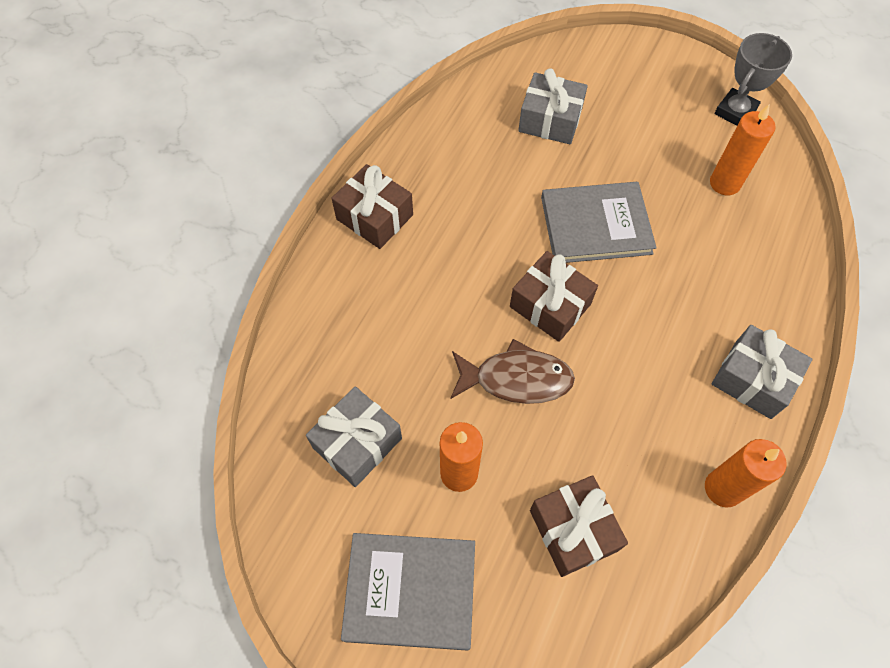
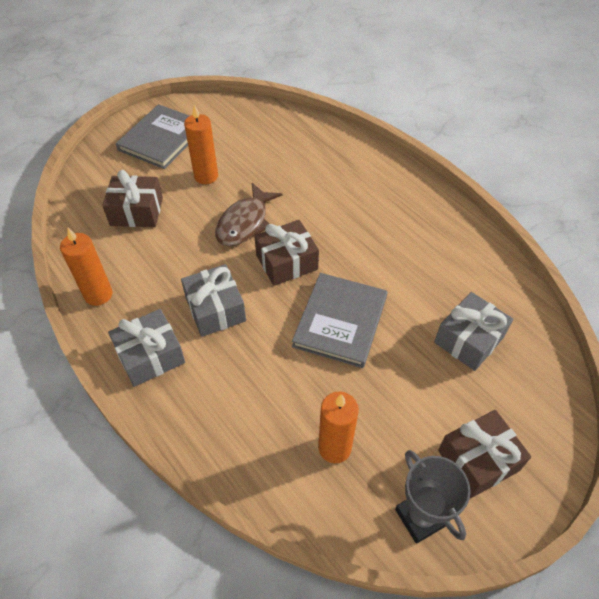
camera: 115 degrees right, 10 degrees down
grey gift [306,386,402,487] -> grey gift moved to [181,264,246,337]
brown gift [331,164,413,249] -> brown gift moved to [438,410,531,498]

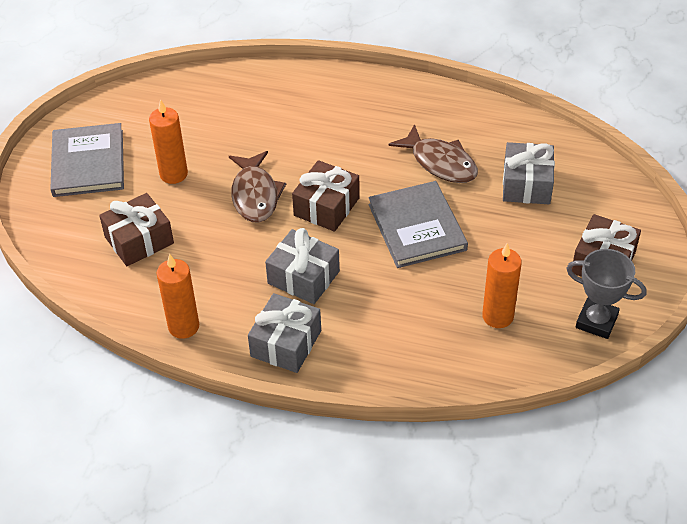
camera: 35 degrees left, 5 degrees down
none -> brown fish [388,124,478,183]

